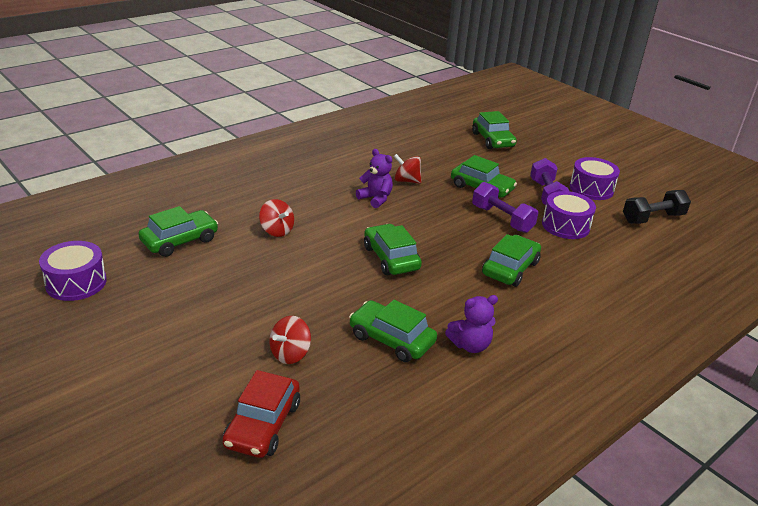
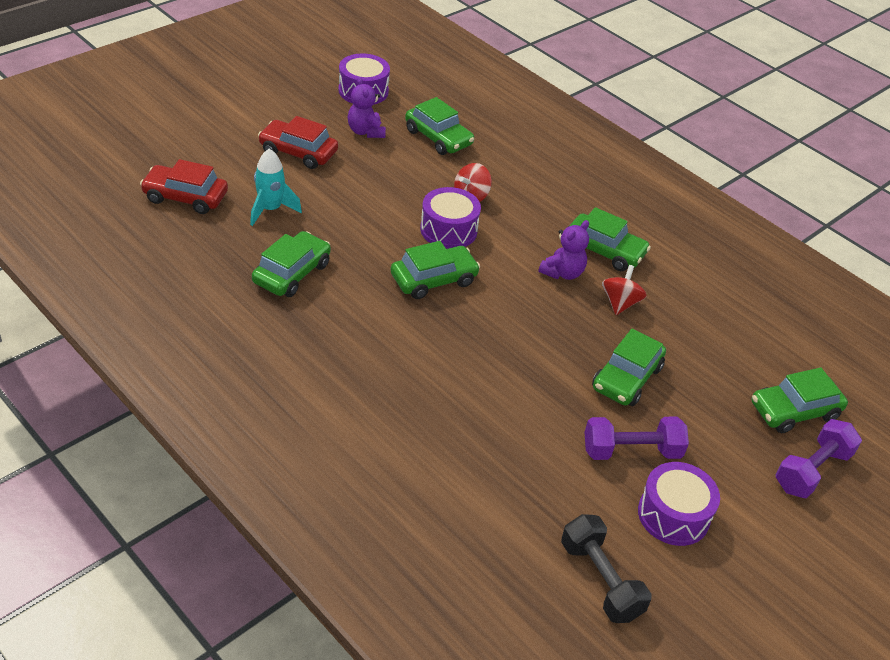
camera: 85 degrees right, 10 degrees up
red spinning top [269,316,311,364] -> turquoise rocket [250,149,302,226]
purple teddy bear [445,295,498,353] -> purple teddy bear moved to [348,77,386,138]
purple dumbbell [472,182,538,233] -> purple dumbbell moved to [776,419,862,498]
green car [482,234,541,287] -> green car moved to [569,207,651,271]
purple drum [542,191,596,239] -> purple drum moved to [420,187,481,249]
none -> red car [258,116,338,169]

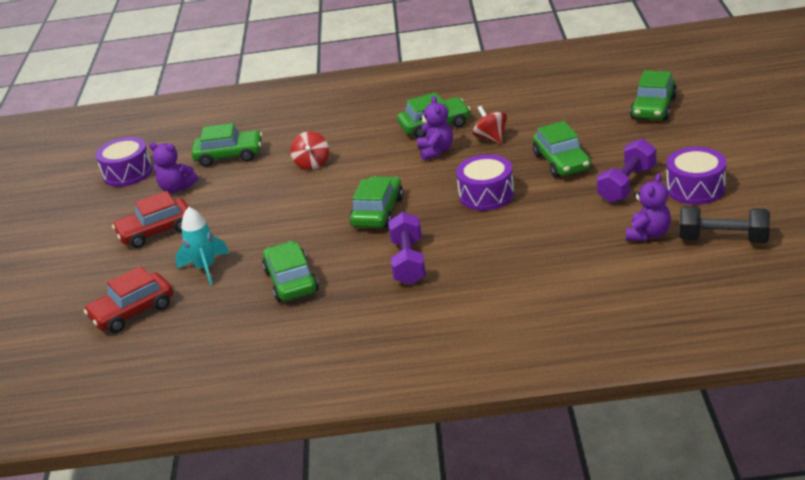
camera: 40 degrees left, 10 degrees down
purple drum [420,187,481,249] -> purple drum moved to [456,155,514,211]
purple dumbbell [776,419,862,498] -> purple dumbbell moved to [388,212,426,285]
none -> purple teddy bear [626,173,671,241]

